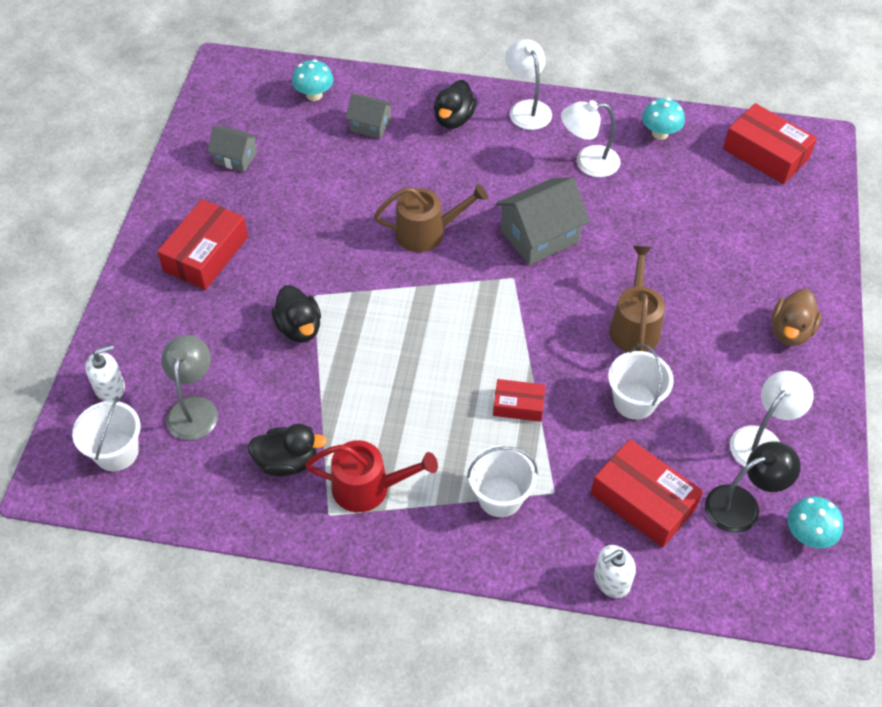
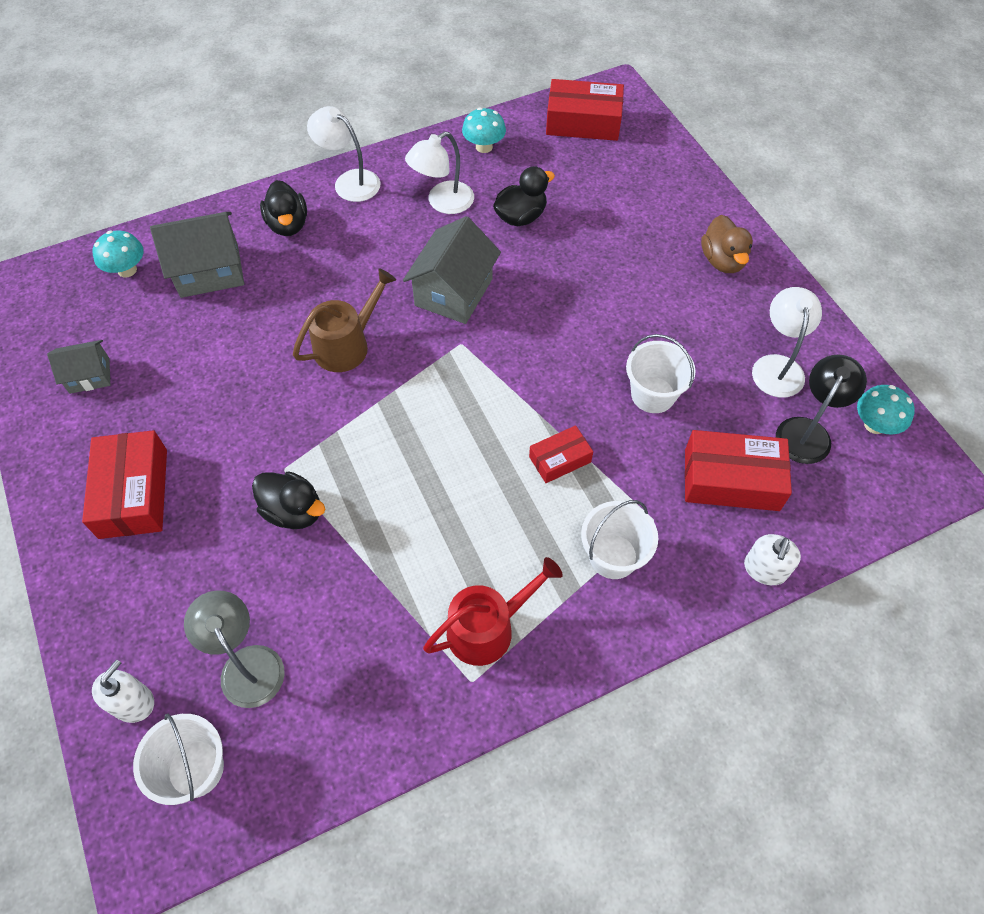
camera: 35 degrees left, 5 degrees up
black duck [247,423,327,476] -> black duck moved to [493,166,555,226]
grey house [346,94,393,139] -> grey house [150,212,244,298], size x1.71
brown watering can [609,246,665,352] -> none

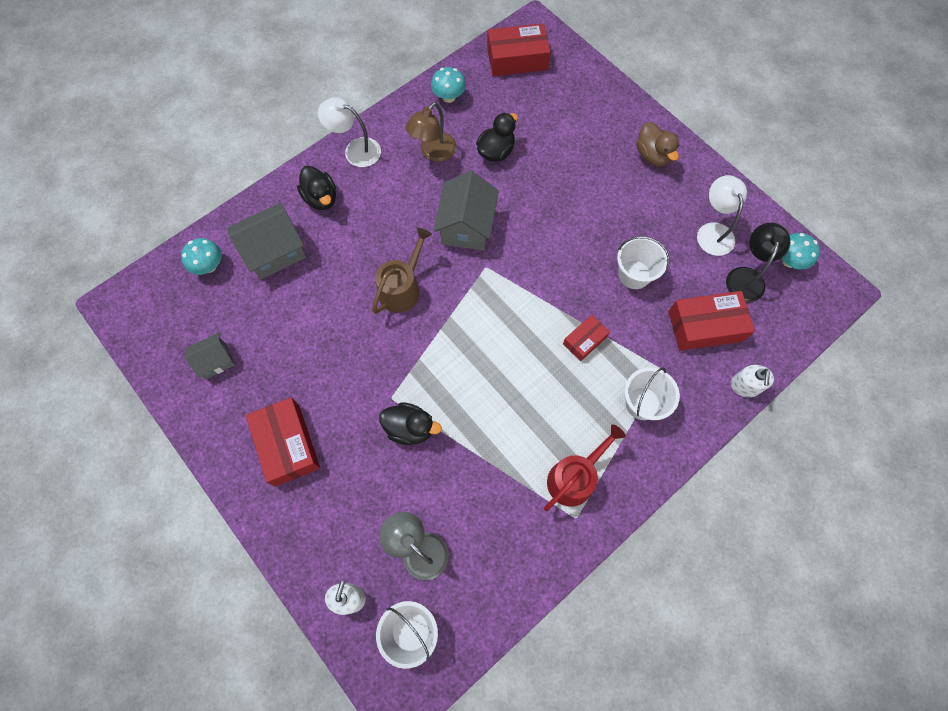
camera: 15 degrees left, 10 degrees up
white lamp [405,132,474,214] -> brown lamp [405,102,456,162]

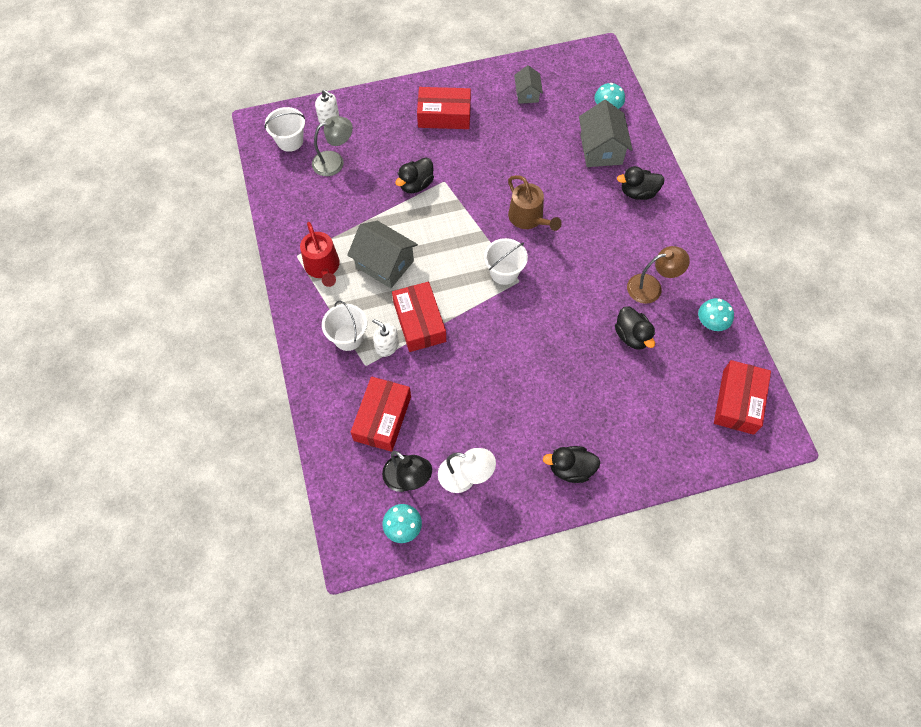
camera: 115 degrees right, 5 degrees down
white lamp [318,97,381,167] -> none
brown lamp [405,102,456,162] -> brown lamp turned 105 degrees clockwise [627,246,690,304]
grey house [434,171,499,251] -> grey house moved to [347,221,418,288]
red box [563,315,610,361] -> red box [392,282,446,352], size x1.75
white bucket [617,236,669,289] -> white bucket moved to [484,238,528,285]
brown duck [636,122,679,167] -> black duck [543,446,601,483]
white soap dispenser [731,365,774,397] -> white soap dispenser moved to [372,319,399,357]

